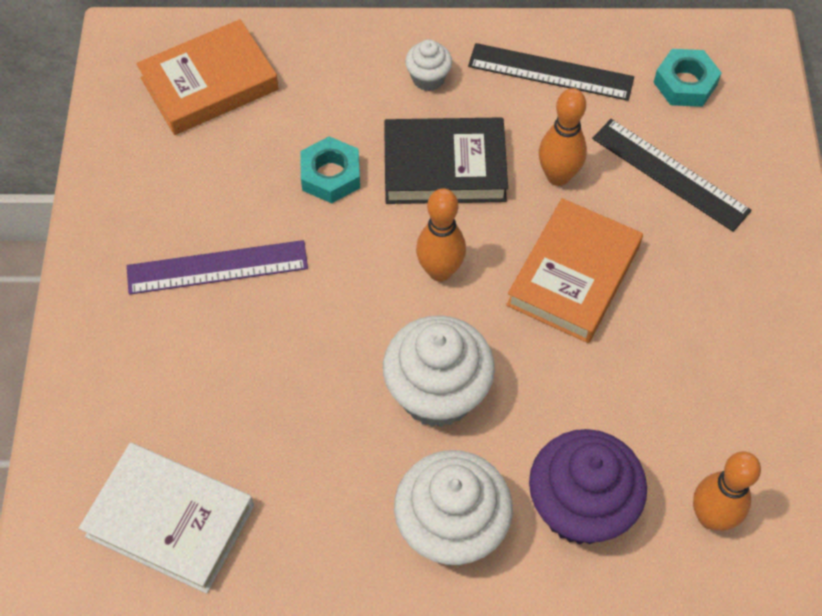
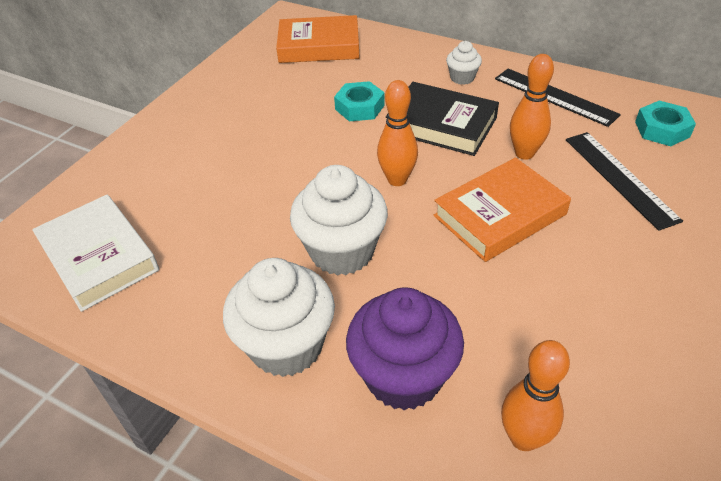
camera: 30 degrees right, 15 degrees down
purple ruler [127,240,308,295] -> none

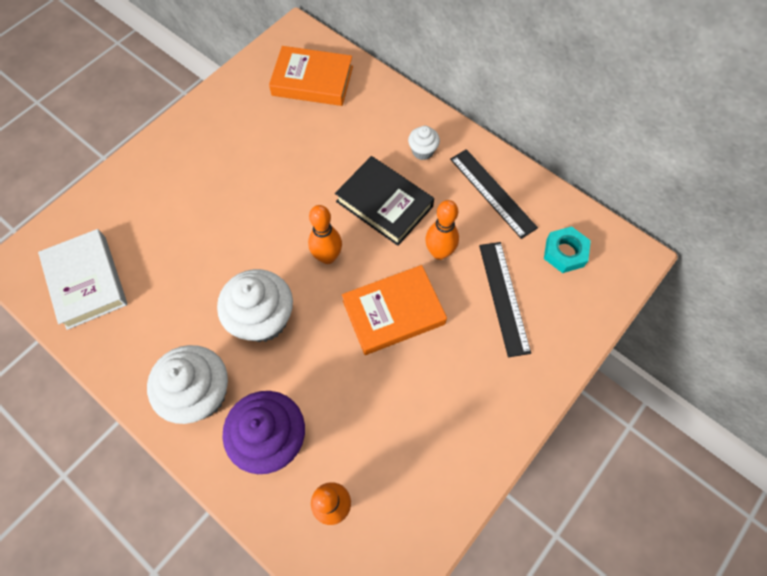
camera: 10 degrees right, 20 degrees up
turquoise nut [334,81,385,121] -> none

